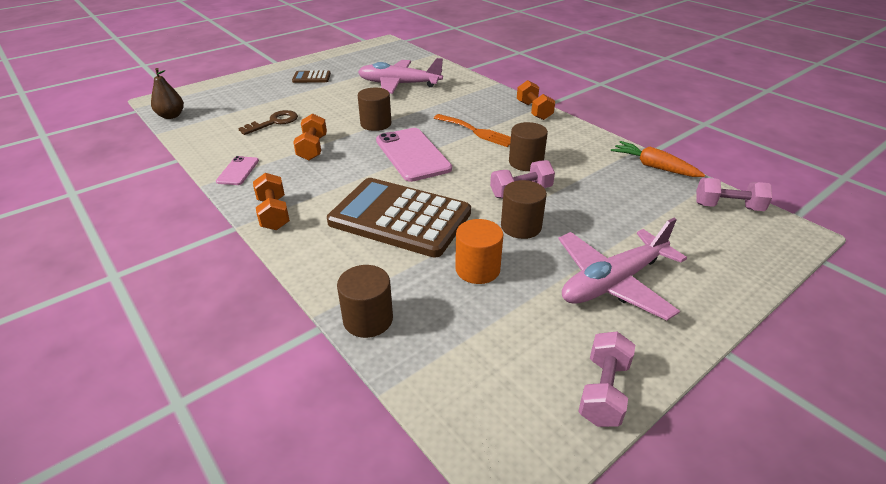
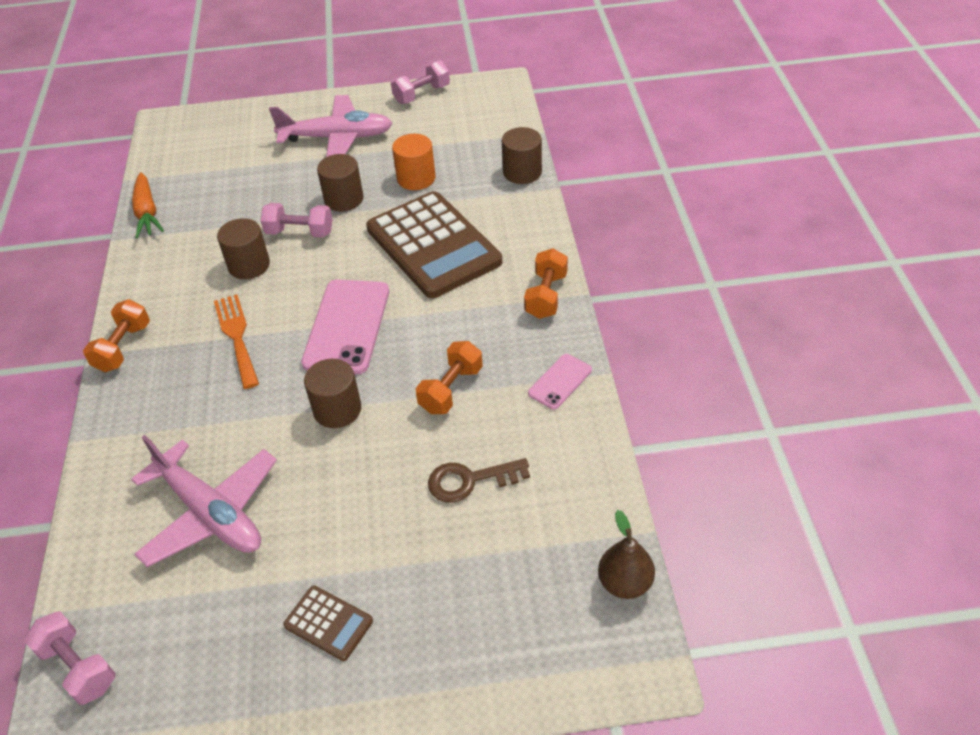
camera: 145 degrees left, 10 degrees up
pink dumbbell [696,178,772,211] -> pink dumbbell moved to [24,611,116,705]

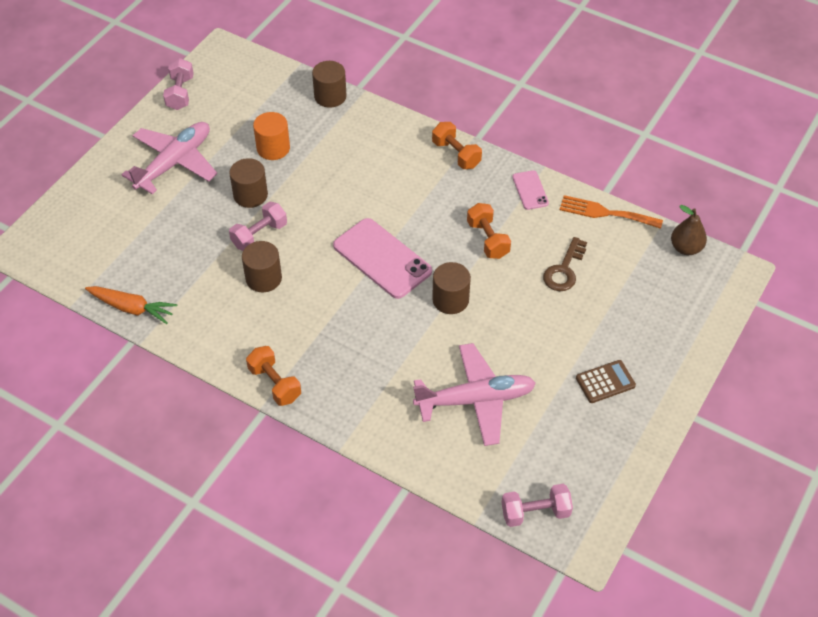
camera: 55 degrees left, 5 degrees up
orange fork [214,294,259,389] -> orange fork moved to [560,195,663,229]
brown calculator [366,191,502,298] -> none

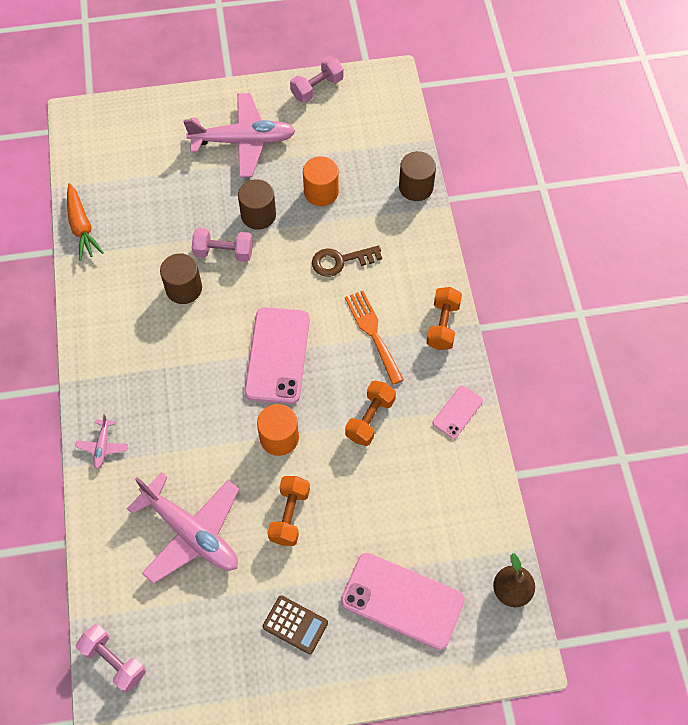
camera: 50 degrees right, 10 degrees up
orange dumbbell [246,346,301,406] -> orange dumbbell moved to [267,476,310,546]
brown cylinder [432,262,471,314] -> orange cylinder [257,404,299,456]
brown key [543,237,587,291] -> brown key moved to [312,245,382,277]
orange fork [560,195,663,229] -> orange fork moved to [345,291,404,385]
none -> pink plane [75,414,128,469]
none -> pink phone [341,553,465,650]

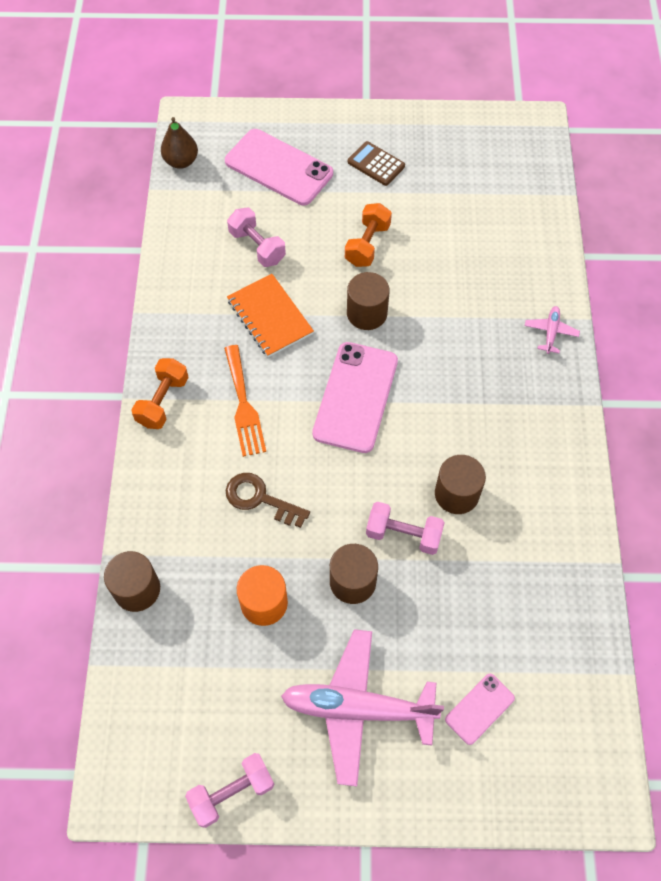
camera: 170 degrees left, 0 degrees up
orange carrot [67,183,104,261] -> none
pink dumbbell [76,624,146,693] -> pink dumbbell moved to [227,208,286,267]
pink plane [127,472,239,584] -> none
orange cylinder [257,404,299,456] -> brown cylinder [347,272,390,330]
brown key [312,245,382,277] -> brown key turned 150 degrees counterclockwise [226,473,310,528]
orange dumbbell [345,381,396,446] -> orange notebook [227,274,314,357]
pink phone [432,386,483,439] -> pink phone moved to [445,674,515,745]

